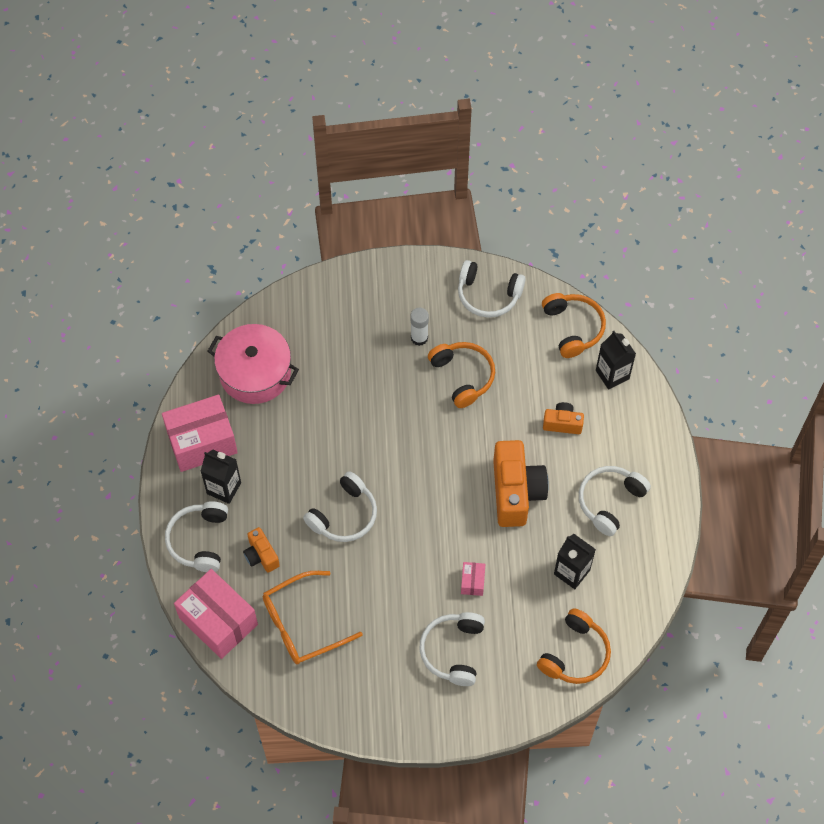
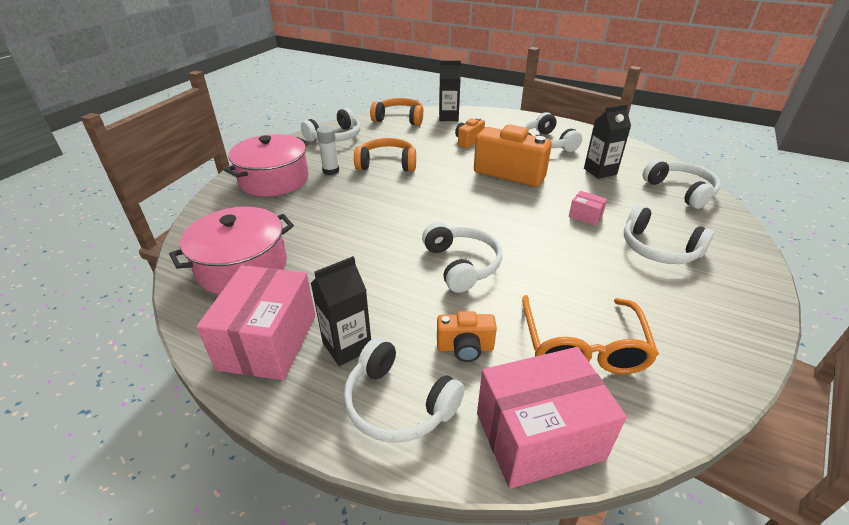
camera: 60 degrees left, 25 degrees down
orange headphones [537,608,611,684] -> white headphones [643,159,721,209]
none -> pink pot [224,134,309,197]

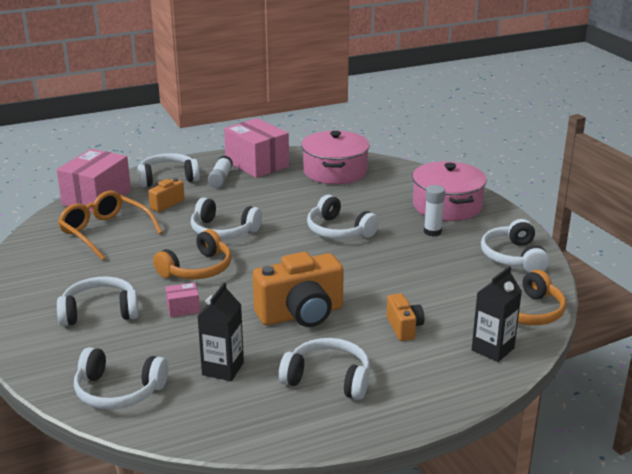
camera: 130 degrees right, 10 degrees down
black carton [310,256,371,366] -> white glue stick [208,156,233,188]
orange headphones [354,138,416,172] -> orange headphones moved to [153,229,231,279]
none -> white headphones [307,195,379,239]

